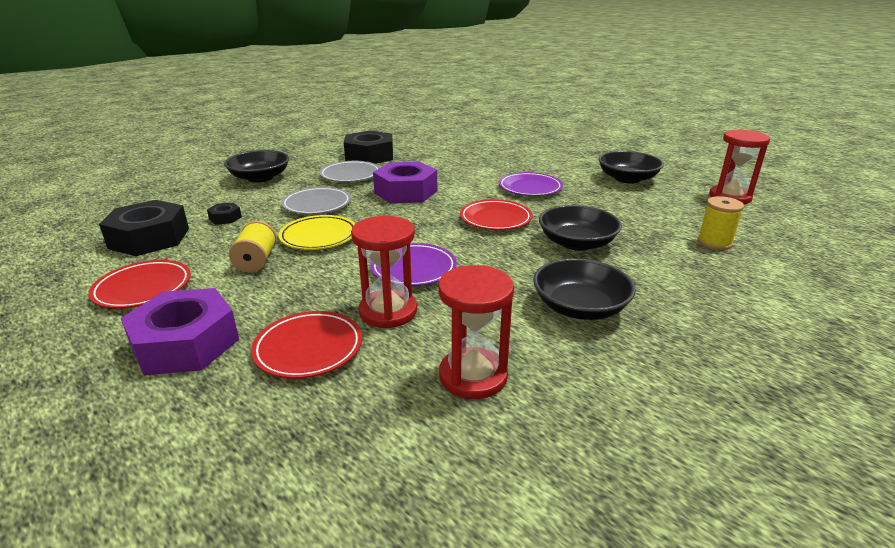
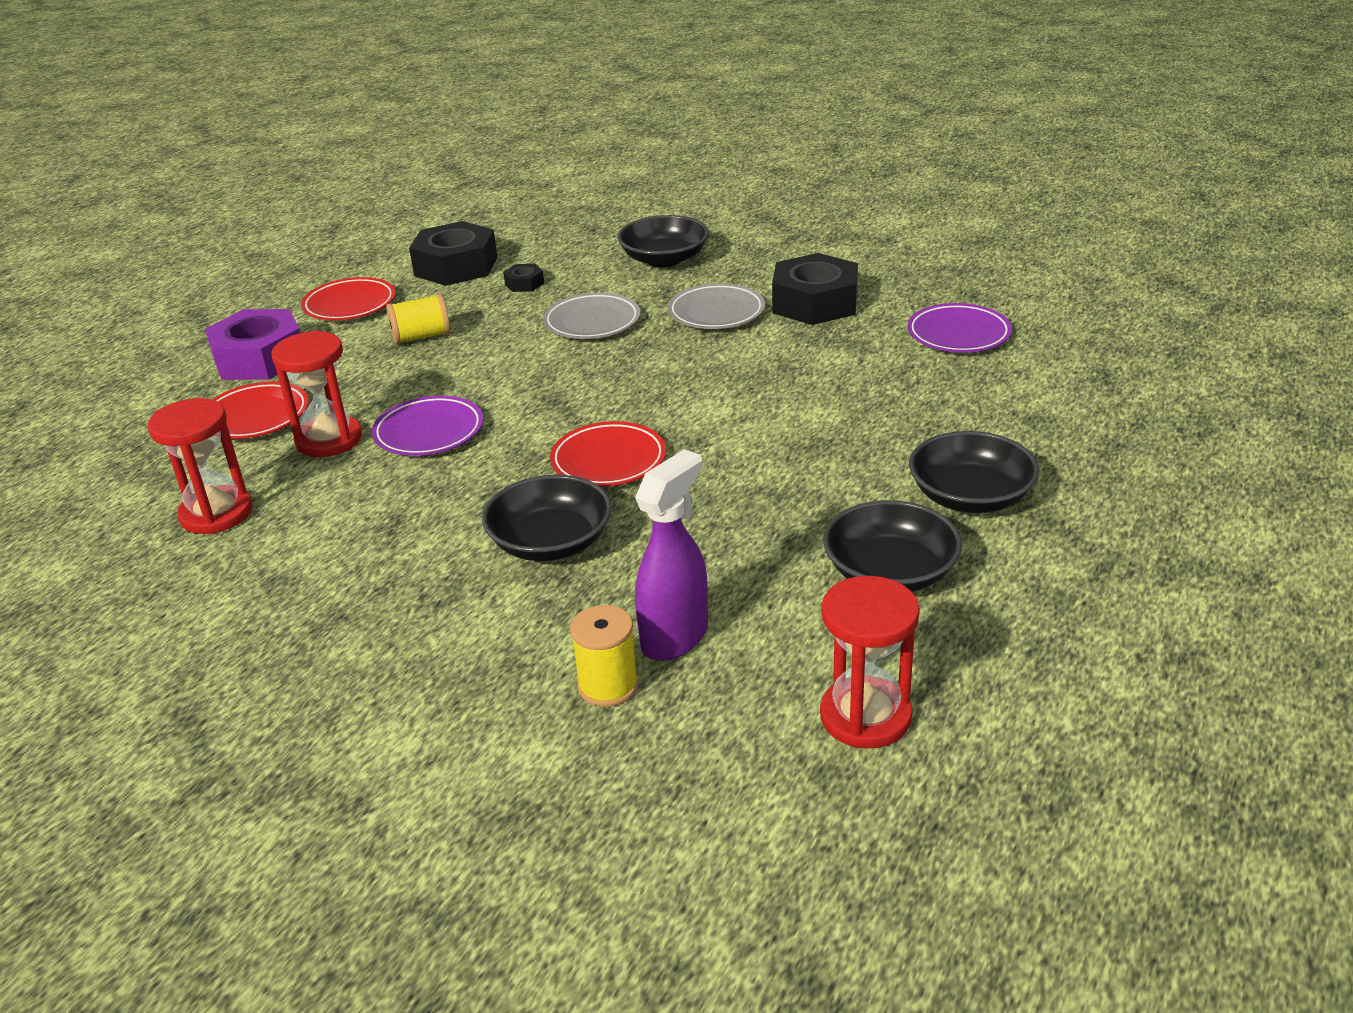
camera: 75 degrees right, 5 degrees up
yellow plate [278,215,355,250] -> none
purple nut [373,162,437,203] -> none
purple plate [499,172,563,196] -> purple plate moved to [907,303,1012,352]
black bowl [533,258,636,320] -> black bowl moved to [909,431,1039,513]
none -> purple spray bottle [635,449,708,661]

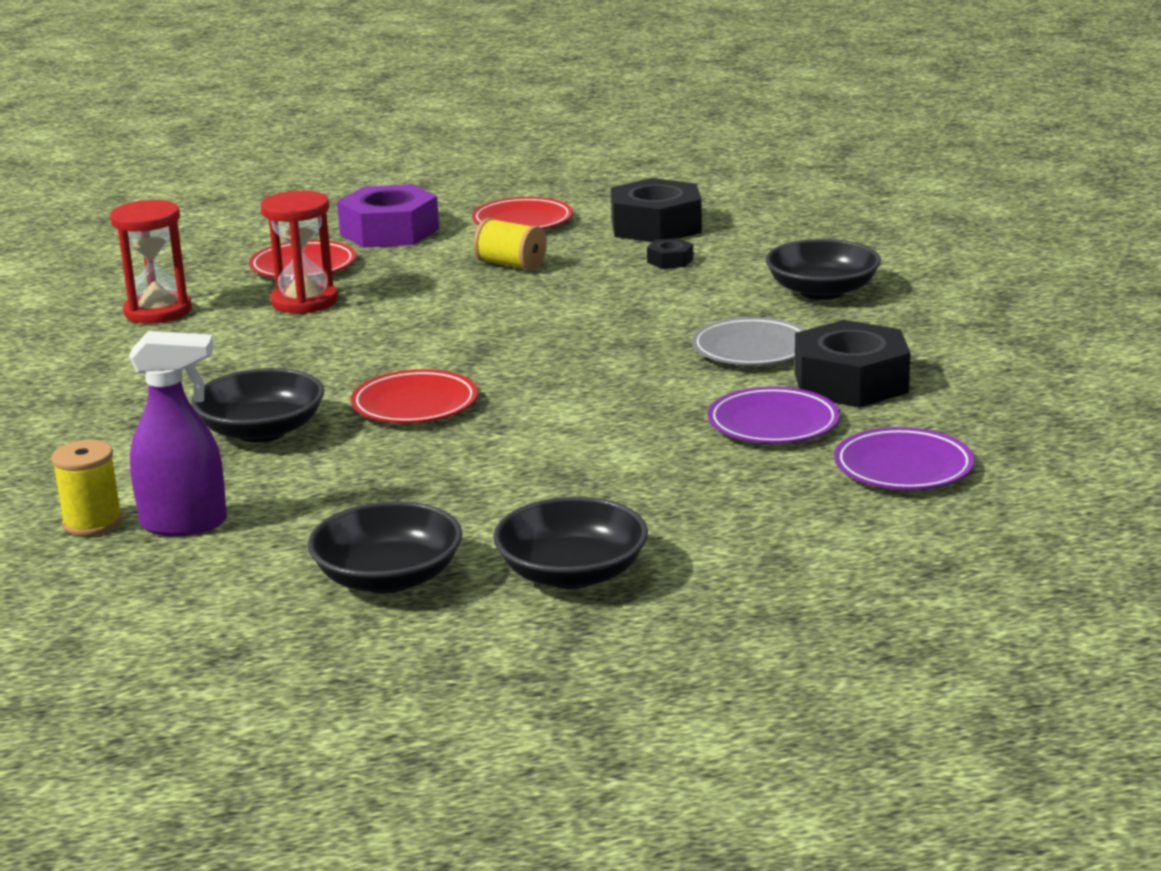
camera: 50 degrees right, 10 degrees down
purple plate [372,396,483,456] -> purple plate moved to [708,387,840,443]
grey plate [543,293,641,339] -> none
red hourglass [820,576,920,748] -> none

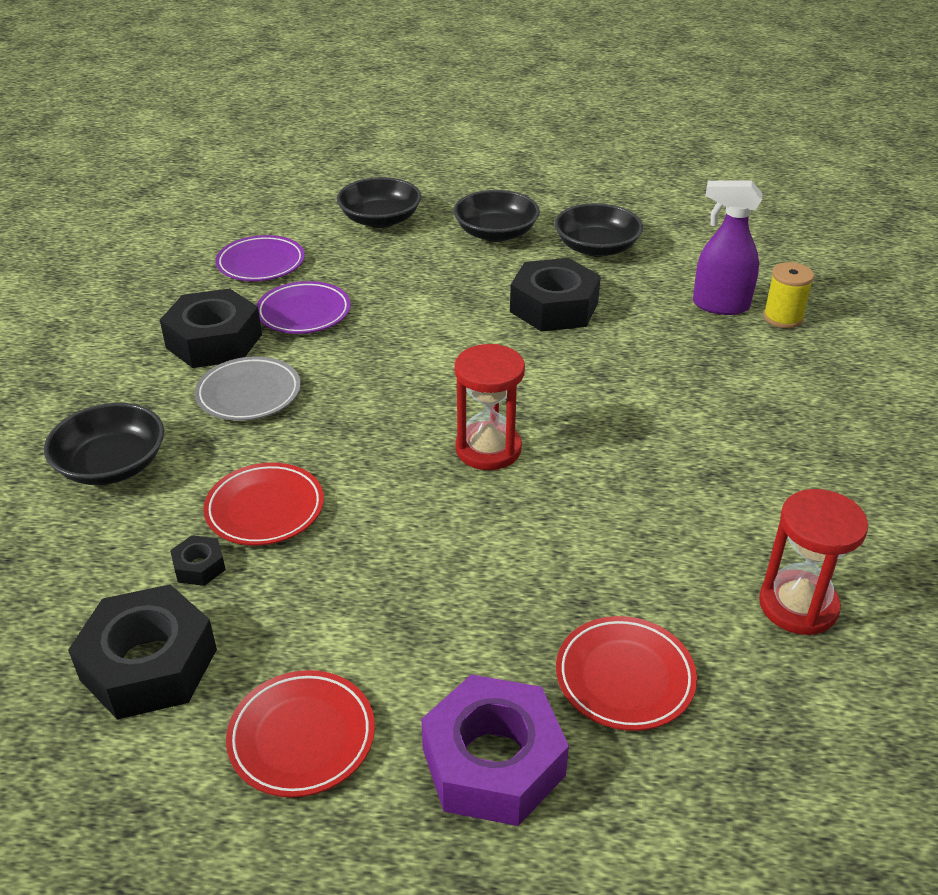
camera: 165 degrees left, 15 degrees up
black bowl [191,368,325,442] -> black bowl moved to [337,177,422,228]
red hourglass [261,191,338,314] -> red hourglass moved to [455,344,525,470]
red plate [351,369,478,423] -> red plate moved to [203,463,324,546]
yellow spool [473,218,547,271] -> none
none -> black nut [510,258,601,332]

